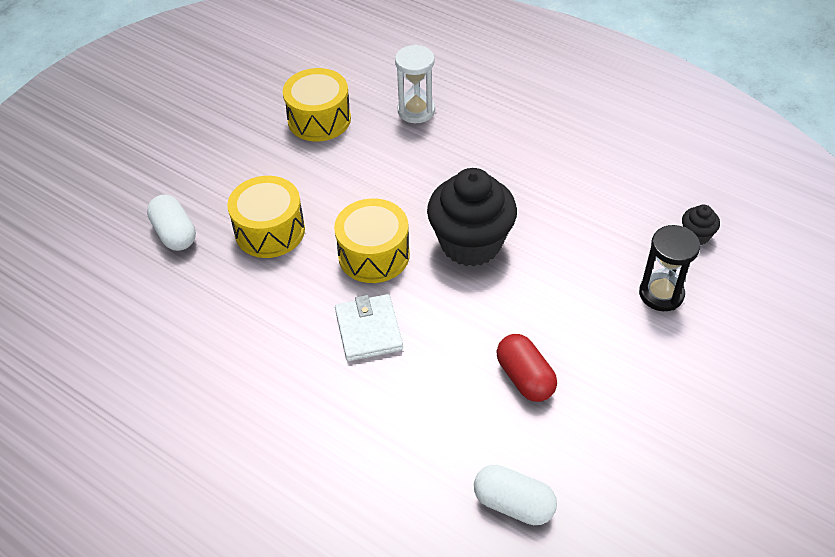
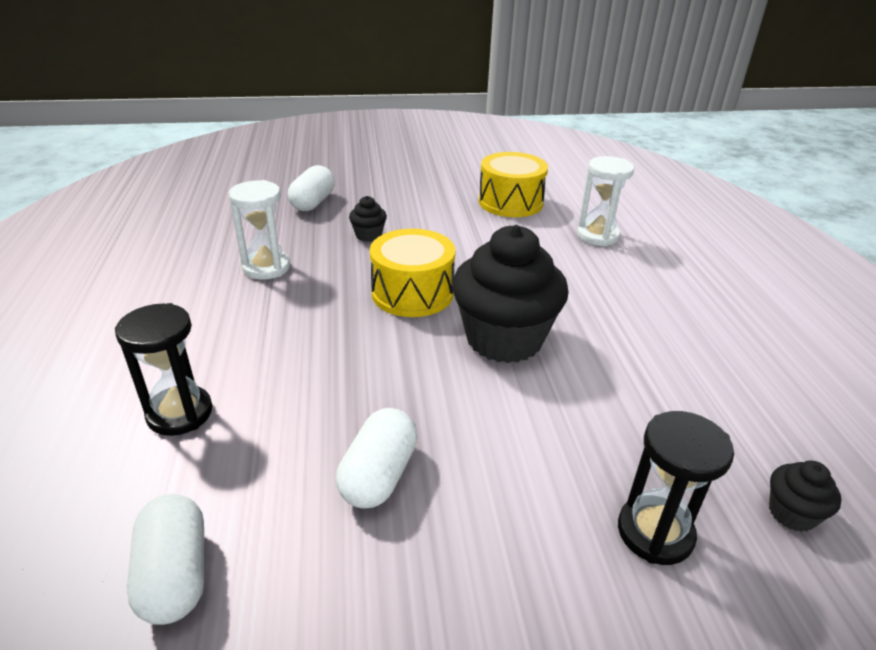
camera: 45 degrees right, 15 degrees down
yellow drum [227,176,305,258] -> black cupcake [349,196,387,242]
white wallet [335,294,403,361] -> none
red capsule [496,334,557,402] -> white capsule [336,408,417,508]
none -> black hourglass [115,303,212,436]
none -> white hourglass [228,180,290,280]

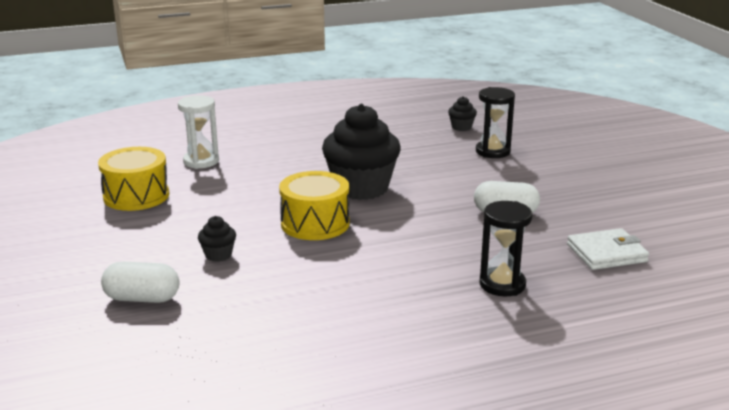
camera: 100 degrees left, 10 degrees down
white capsule [127,494,204,625] -> white wallet [567,228,649,270]
white hourglass [228,180,290,280] -> none

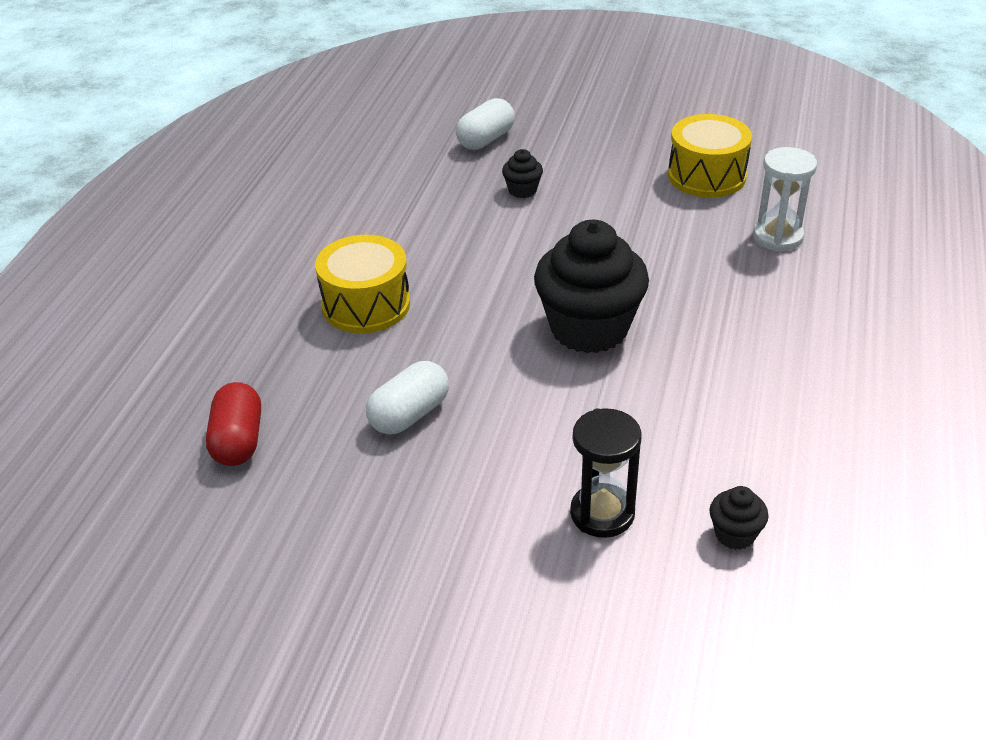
camera: 125 degrees right, 15 degrees up
yellow drum [279,171,350,240] -> yellow drum moved to [315,235,410,333]
black hourglass [479,201,532,296] -> none
white wallet [567,228,649,270] -> red capsule [206,382,261,466]

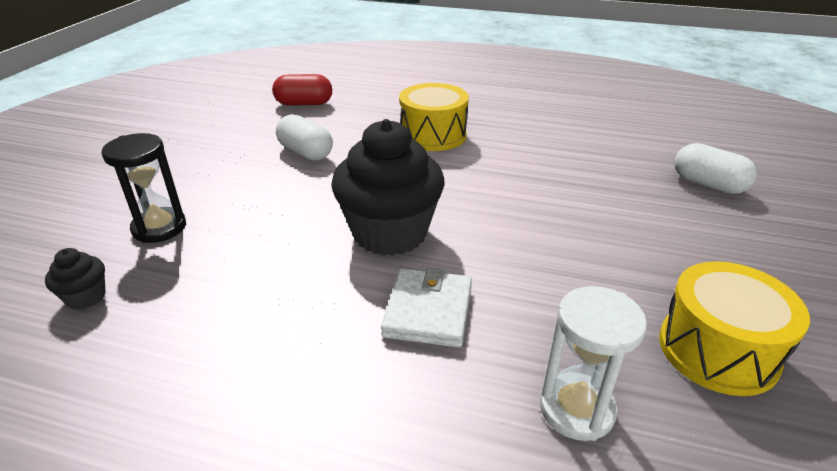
camera: 90 degrees right, 5 degrees down
black cupcake [502,149,543,198] -> none
none -> white wallet [381,267,472,348]

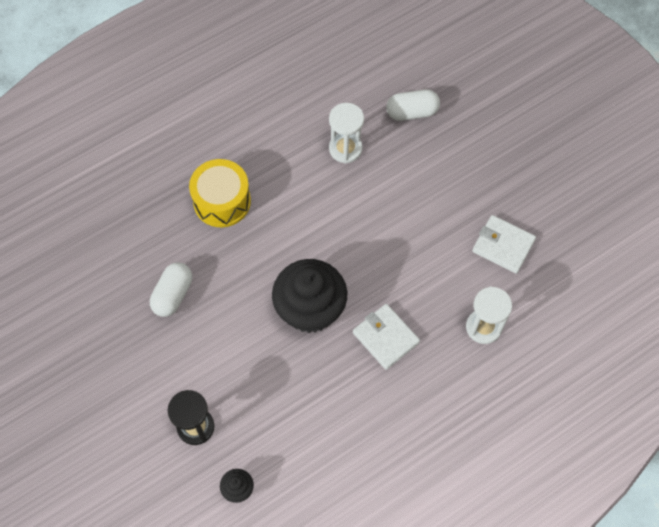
camera: 50 degrees left, 30 degrees up
red capsule [272,74,332,106] -> none
white capsule [276,114,333,161] -> white capsule turned 60 degrees counterclockwise [150,262,192,317]
yellow drum [659,261,810,396] -> white wallet [472,215,536,274]
none -> white hourglass [329,103,364,164]

